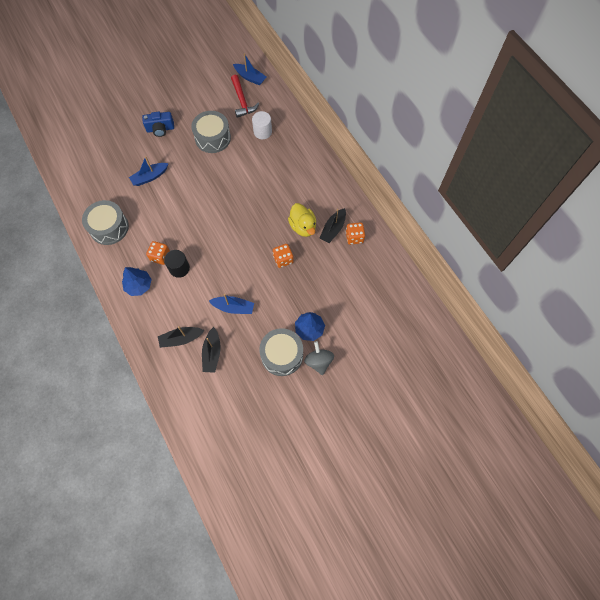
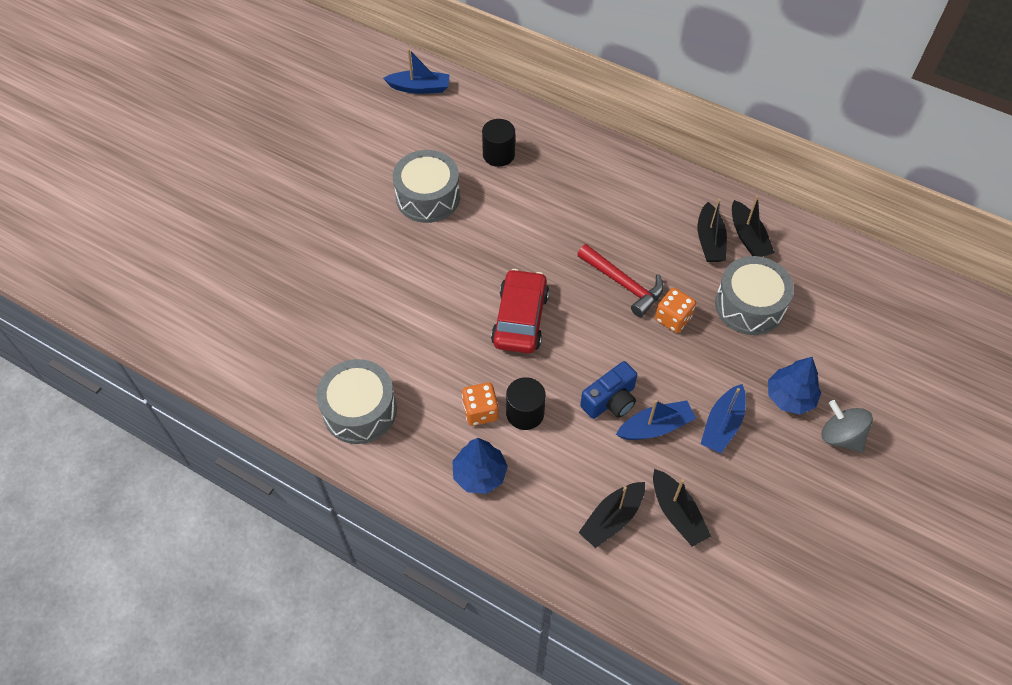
camera: 30 degrees left, 10 degrees down
blue boat [129,156,169,186] -> blue boat moved to [701,384,746,453]
blue camera [142,112,174,137] -> blue camera moved to [580,361,637,419]
red hammer [231,75,259,118] -> red hammer moved to [577,244,664,317]
white cylinder [252,111,272,139] -> black cylinder [482,119,515,167]
grey drum [259,328,303,376] -> grey drum moved to [715,256,794,335]
yellow duck [288,203,316,237] -> none
orange dice [346,222,365,245] -> black boat [732,196,775,257]
none -> red car [491,269,549,353]

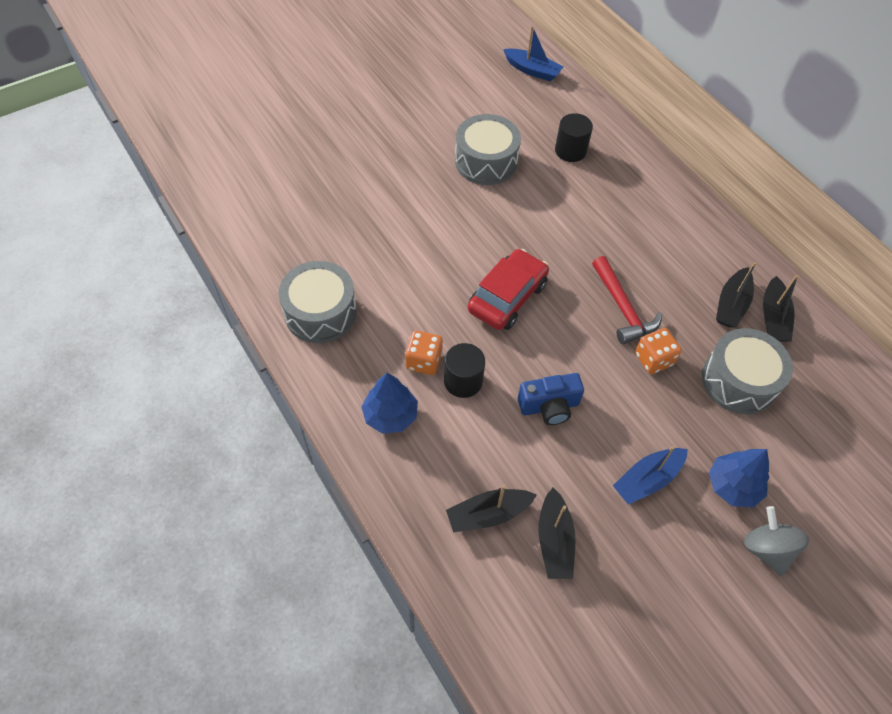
camera: 25 degrees right, 0 degrees up
blue boat [616,400,696,440] -> none

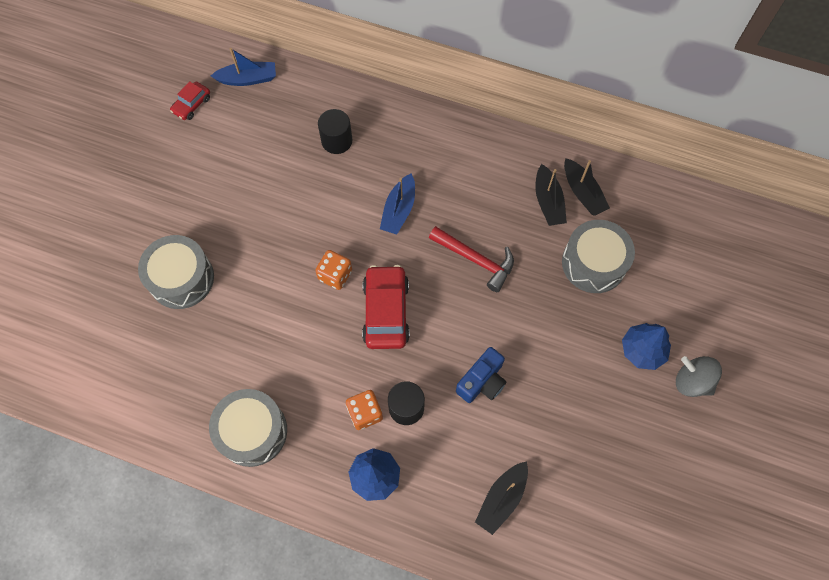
camera: 35 degrees left, 10 degrees up
grey drum [455,114,521,185] -> grey drum moved to [138,235,214,309]
black boat [538,487,575,579] -> none
blue boat [613,446,688,505] -> blue boat moved to [380,173,415,235]
orange dice [635,328,682,374] -> orange dice moved to [315,250,352,290]
none -> red car [170,81,210,120]

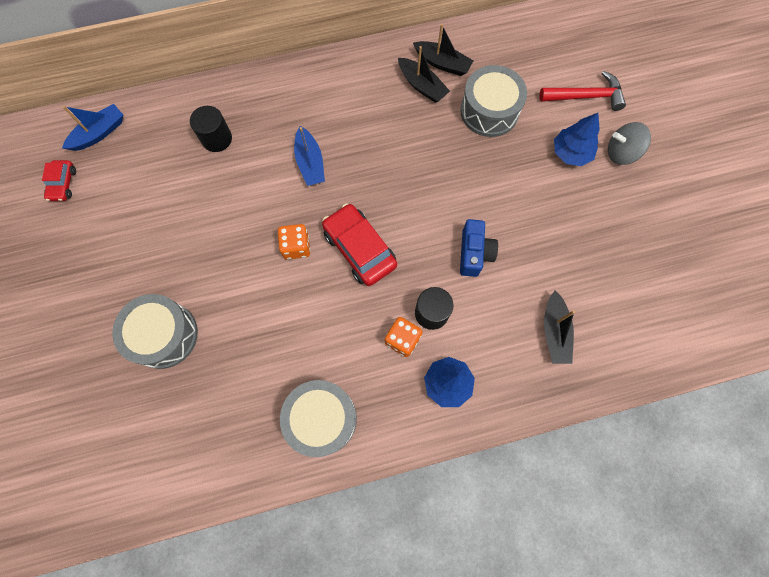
camera: 35 degrees left, 5 degrees up
red hammer [429,226,514,292] -> red hammer moved to [539,71,626,111]

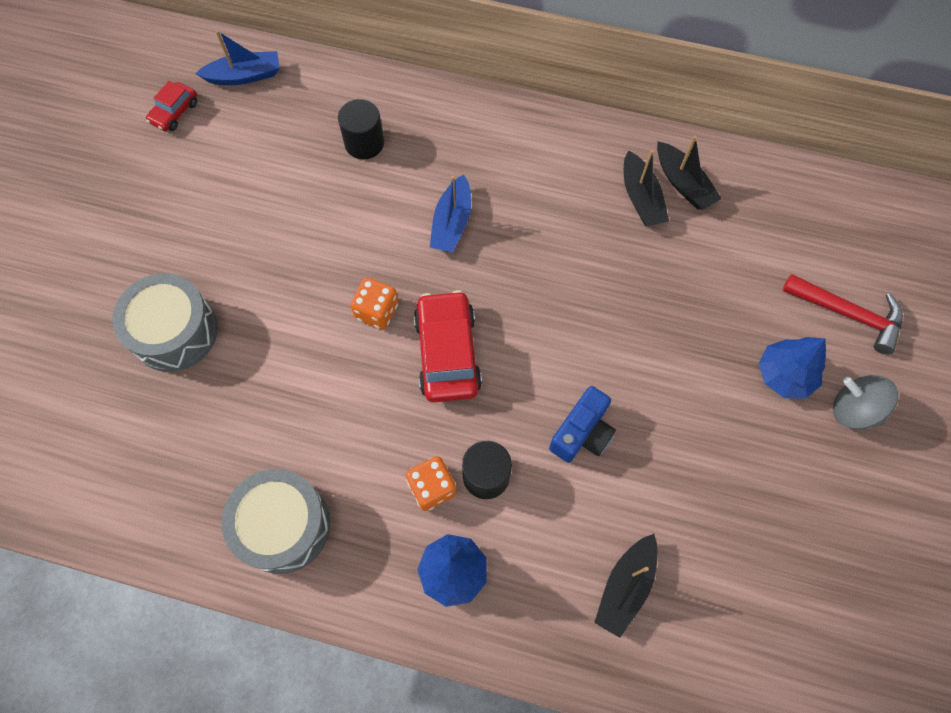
camera: 30 degrees right, 5 degrees down
grey drum [460,65,527,137] -> none

